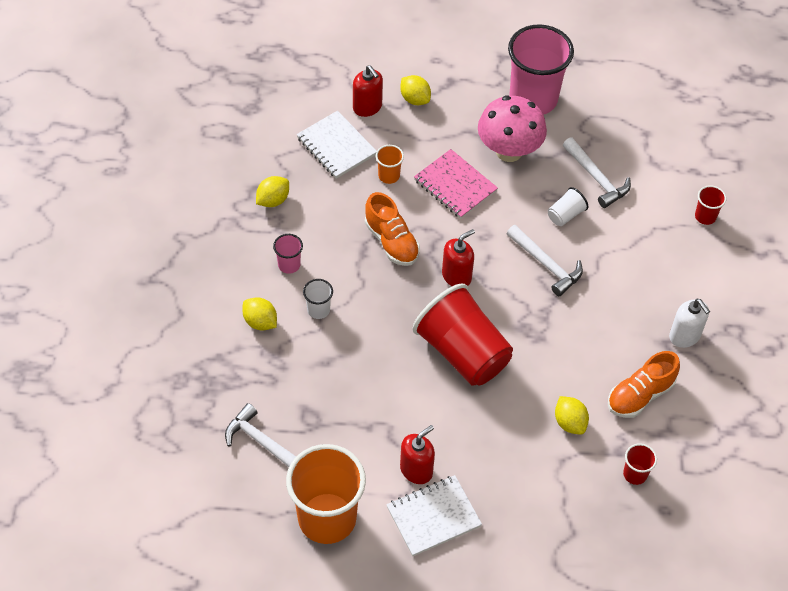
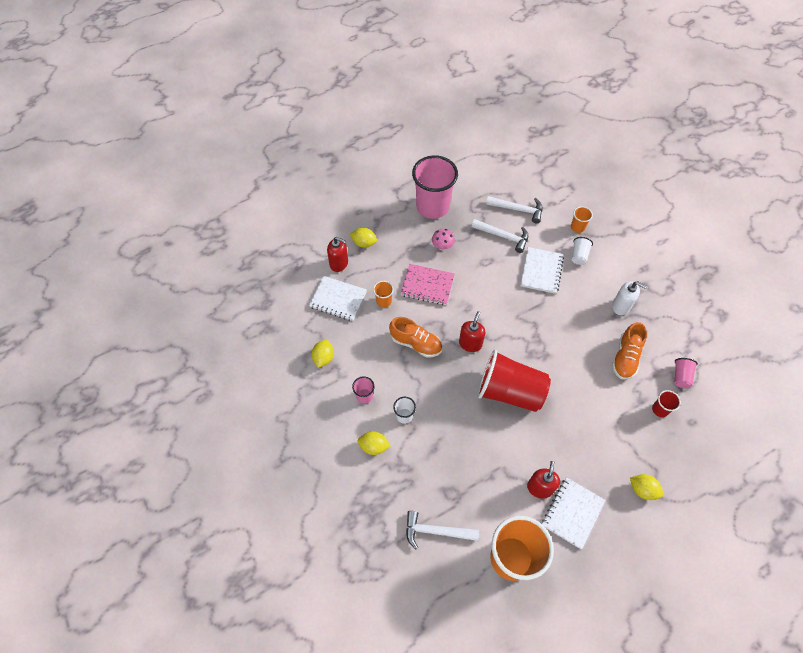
camera: 30 degrees left, 5 degrees up
pink mushroom [478,96,547,162] -> pink mushroom [432,229,455,251], size x0.49
white hammer [506,225,583,296] -> white hammer moved to [486,196,542,223]
white cup [548,187,589,226] -> white cup moved to [572,237,593,265]
yellow lemon [555,396,589,435] -> yellow lemon moved to [630,474,663,500]
red cup [695,185,727,225] -> orange cup [571,206,593,233]
none -> white notebook [521,247,564,294]
none -> pink cup [674,358,698,388]

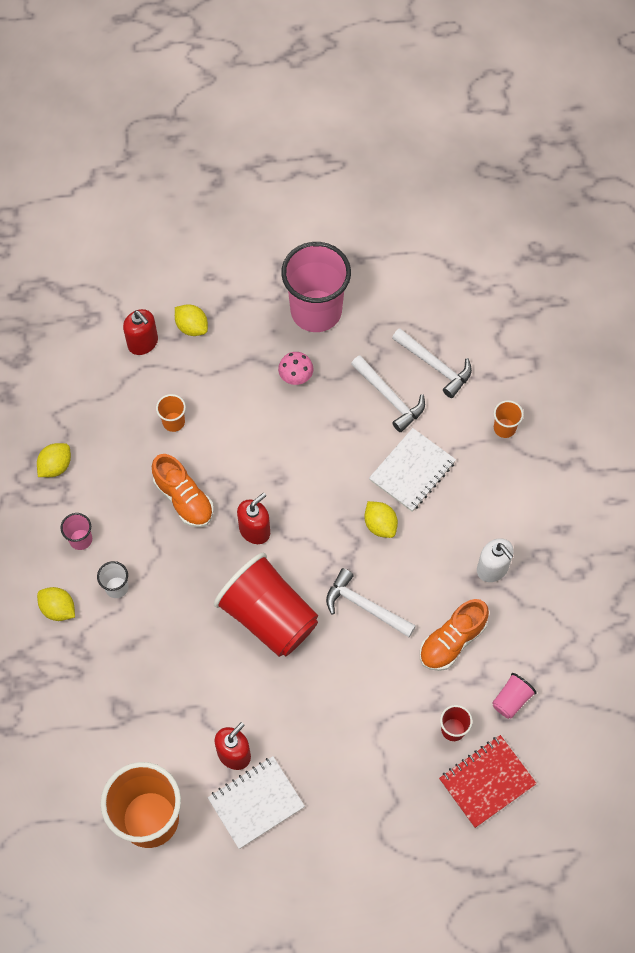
camera: 25 degrees right, 5 degrees up
white notebook [309,276,367,321] -> none
pink notebook [400,264,455,305] -> none
white hammer [406,511,479,549] -> white hammer moved to [326,568,416,637]
white cup [572,237,593,265] -> none
yellow lemon [630,474,663,500] -> yellow lemon moved to [364,501,398,538]
none -> red notebook [439,735,537,828]

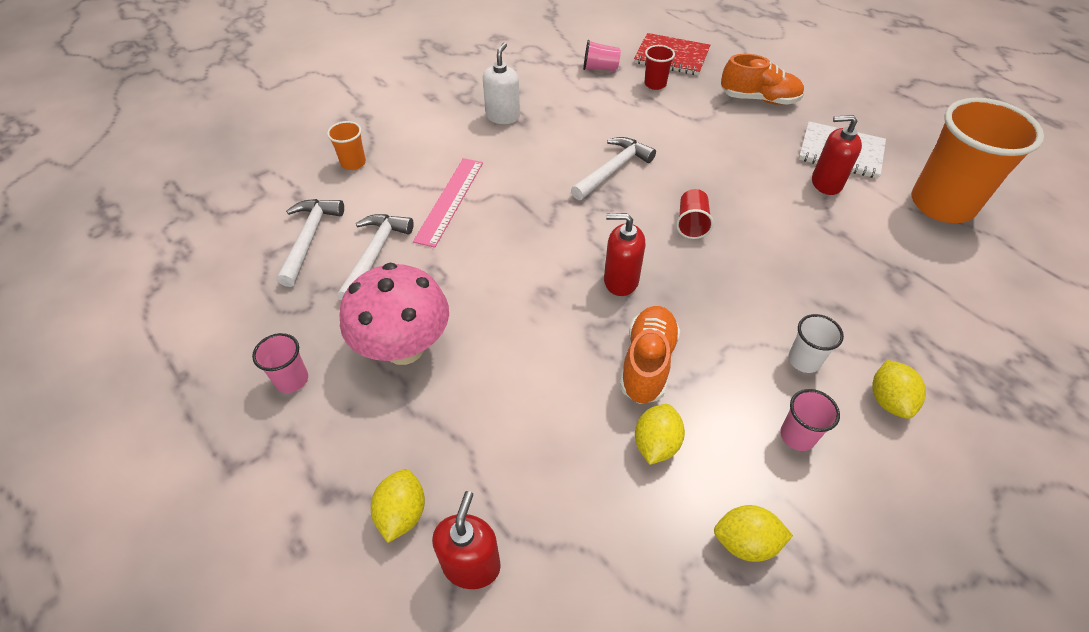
camera: 125 degrees left, 15 degrees down
orange cup [156,394,186,432] -> none
red cup [214,553,318,657] -> red cup [676,189,714,239], size x0.43
pink mushroom [278,352,313,385] -> pink mushroom [340,263,449,365], size x2.04
pink cup [281,242,351,332] -> pink cup [252,333,308,393], size x0.43
white hammer [326,568,416,637] -> white hammer turned 135 degrees counterclockwise [571,137,656,200]
yellow lemon [364,501,398,538] -> yellow lemon moved to [635,404,685,465]
white notebook [369,428,456,512] -> pink ruler [413,158,483,248]
orange shoe [420,599,489,671] -> orange shoe moved to [721,54,804,105]

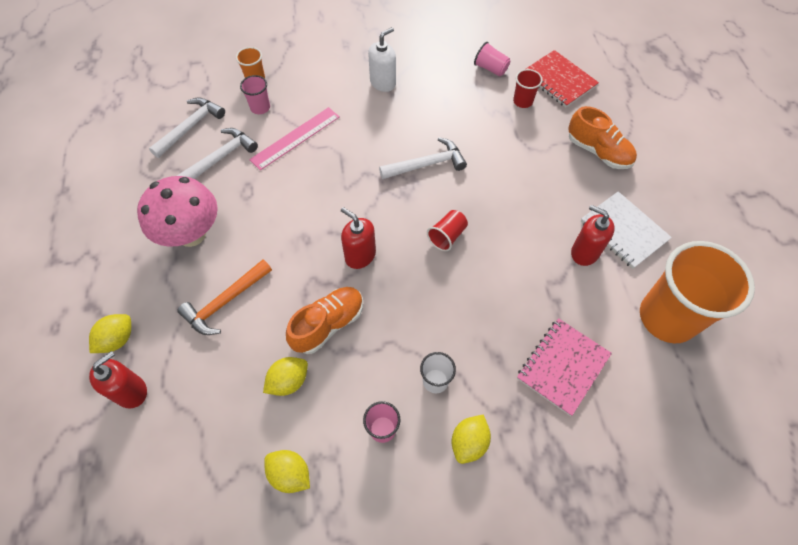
camera: 30 degrees right, 10 degrees up
pink cup [252,333,308,393] -> pink cup moved to [240,75,270,114]
none -> orange hammer [177,260,272,335]
none -> pink notebook [517,318,612,416]

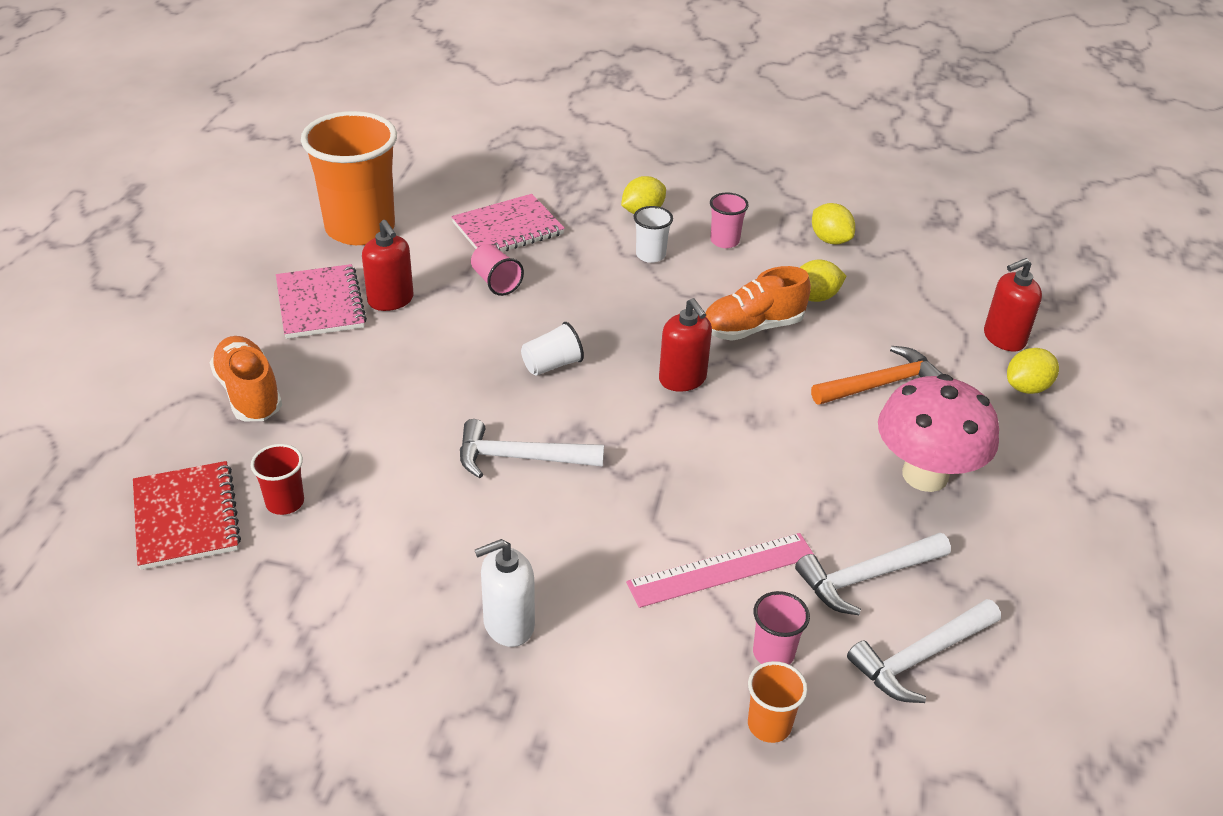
camera: 160 degrees left, 20 degrees down
red cup [427,210,468,251] -> white cup [521,322,584,376]
pink cup [474,42,510,76] -> pink cup moved to [471,244,524,296]
white notebook [581,192,672,269] -> pink notebook [276,264,367,339]

